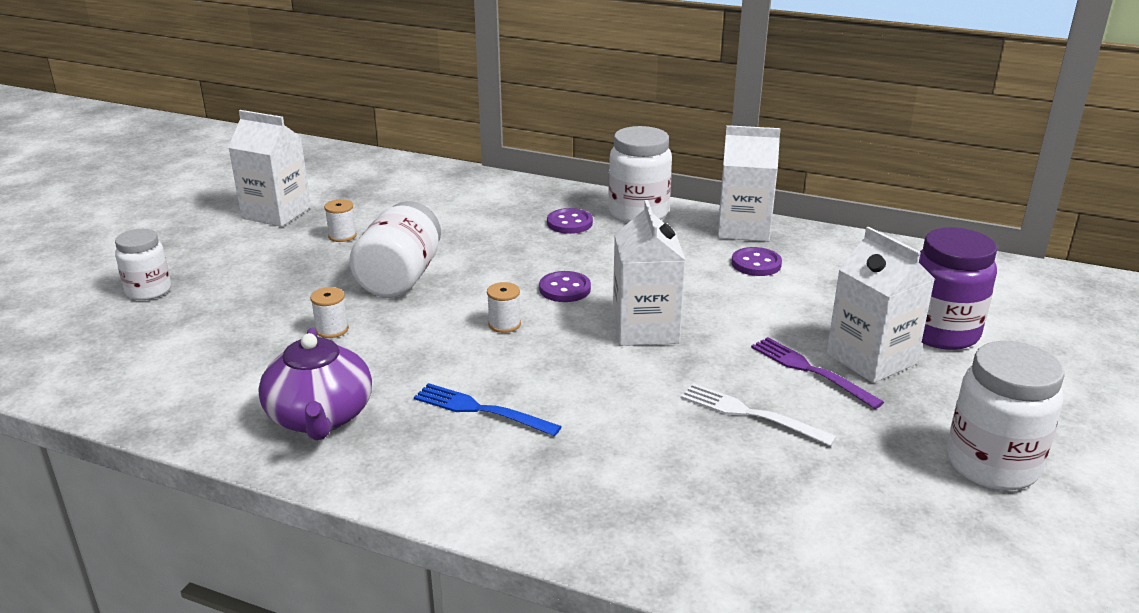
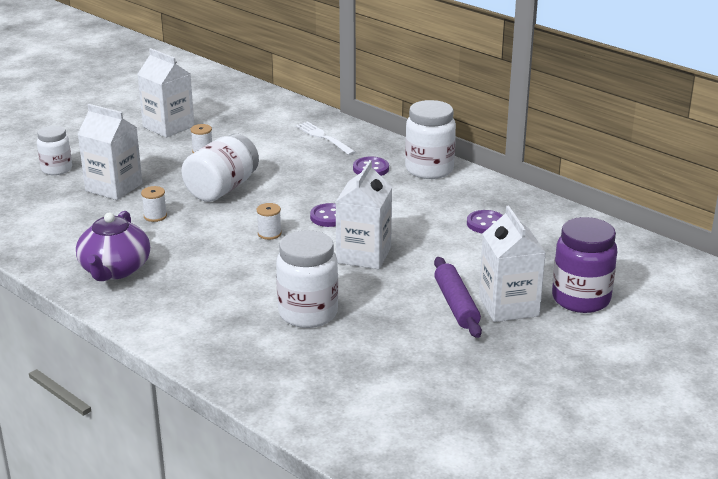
camera: 20 degrees right, 0 degrees up
blue fork [414,383,562,436] -> none
white fork [681,383,837,446] -> white fork moved to [295,121,356,155]
white carton [718,125,781,242] -> white carton moved to [78,104,142,200]
purple fork [751,337,884,409] -> purple rolling pin [434,257,482,338]
white jar [947,341,1065,491] -> white jar moved to [276,230,338,328]

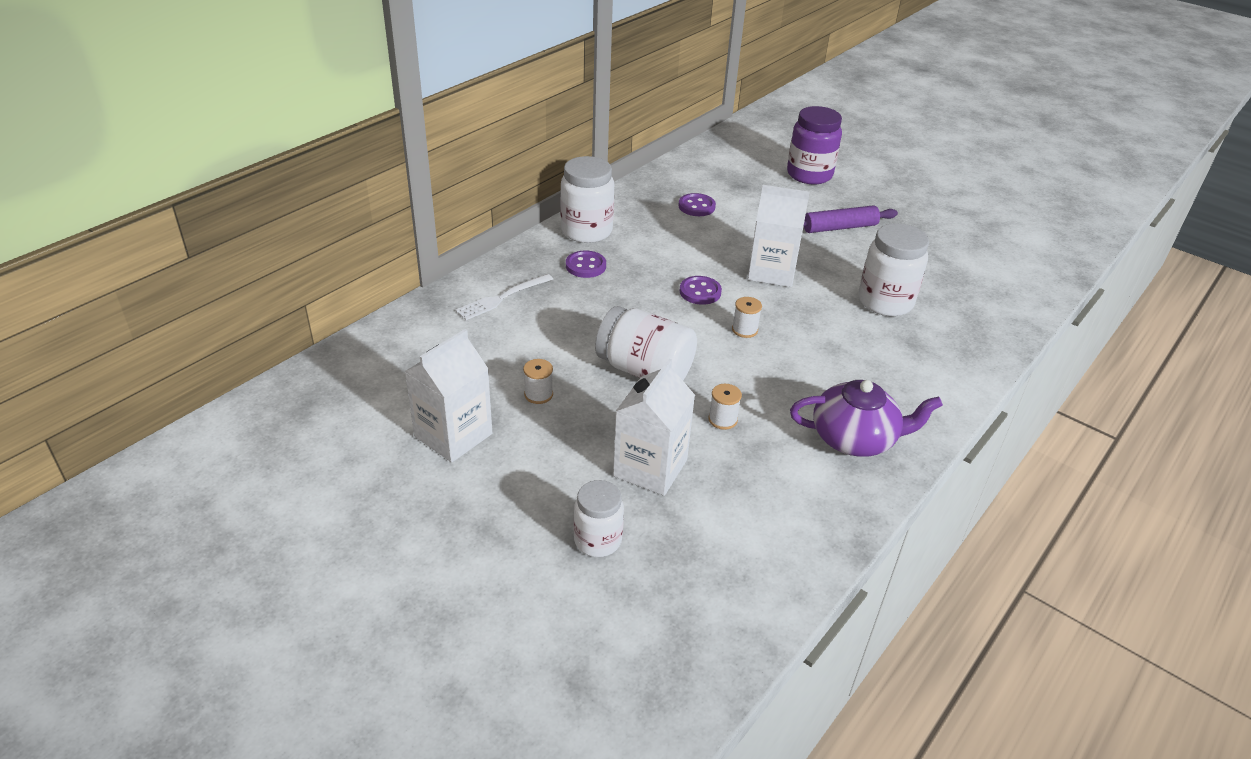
camera: 95 degrees left, 10 degrees up
white carton [479,206,546,322] -> none

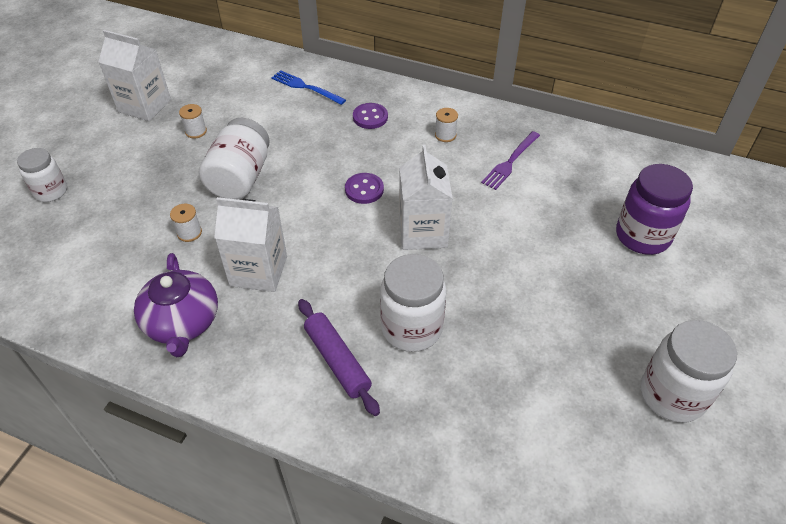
camera: 75 degrees right, 10 degrees up
white fork [455,274,553,320] -> blue fork [271,70,346,105]
white jar [560,156,614,243] -> white jar moved to [641,320,737,423]
white carton [613,359,695,496] -> white carton moved to [214,197,287,292]
purple button [679,193,716,216] -> purple fork [481,131,540,190]
white spool [732,297,762,338] -> white spool moved to [435,108,458,142]
purple rolling pin [803,205,898,233] -> purple rolling pin moved to [298,299,380,416]

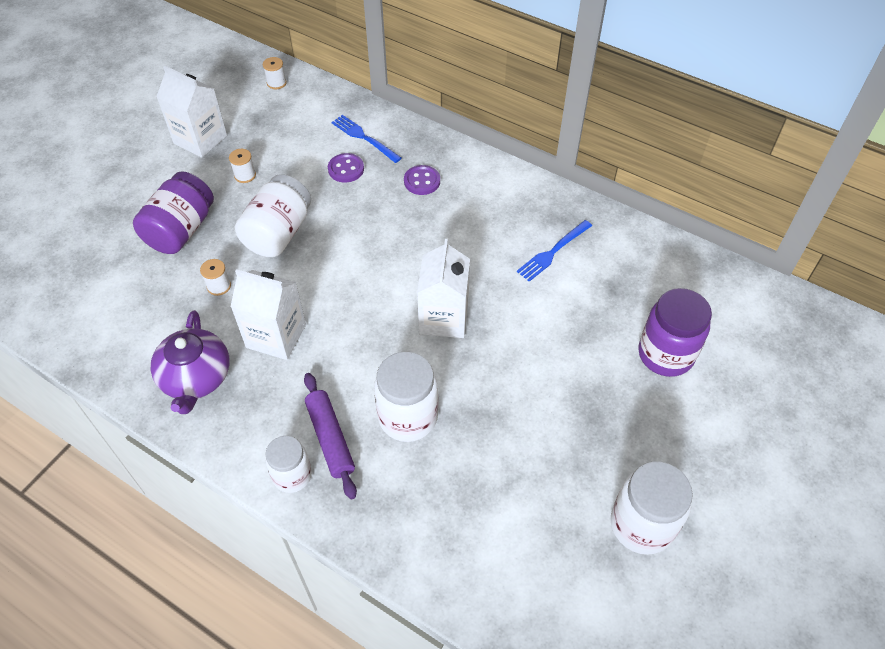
camera: 10 degrees right, 5 degrees up
white jar [17,148,67,202] -> white jar moved to [265,436,312,493]
purple button [345,173,384,204] -> purple button moved to [328,153,364,182]
white spool [435,108,458,142] -> white spool moved to [263,57,287,89]
purple fork [481,131,540,190] -> blue fork [517,220,592,282]
none -> purple jar [133,171,214,254]

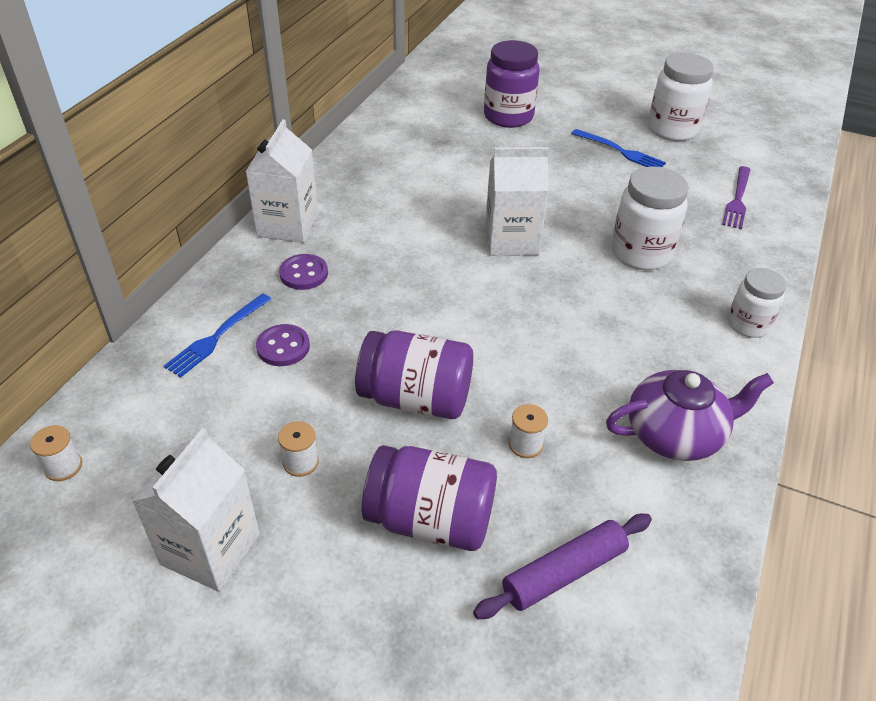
camera: 100 degrees left, 10 degrees down
white carton [231,269,306,360] -> white carton moved to [246,119,318,243]
white jar [235,174,311,257] -> purple jar [355,330,473,419]
purple rolling pin [304,373,357,499] -> purple rolling pin moved to [473,514,652,619]
blue fork [517,220,592,282] -> blue fork moved to [572,129,666,167]
none -> purple fork [722,166,751,229]

